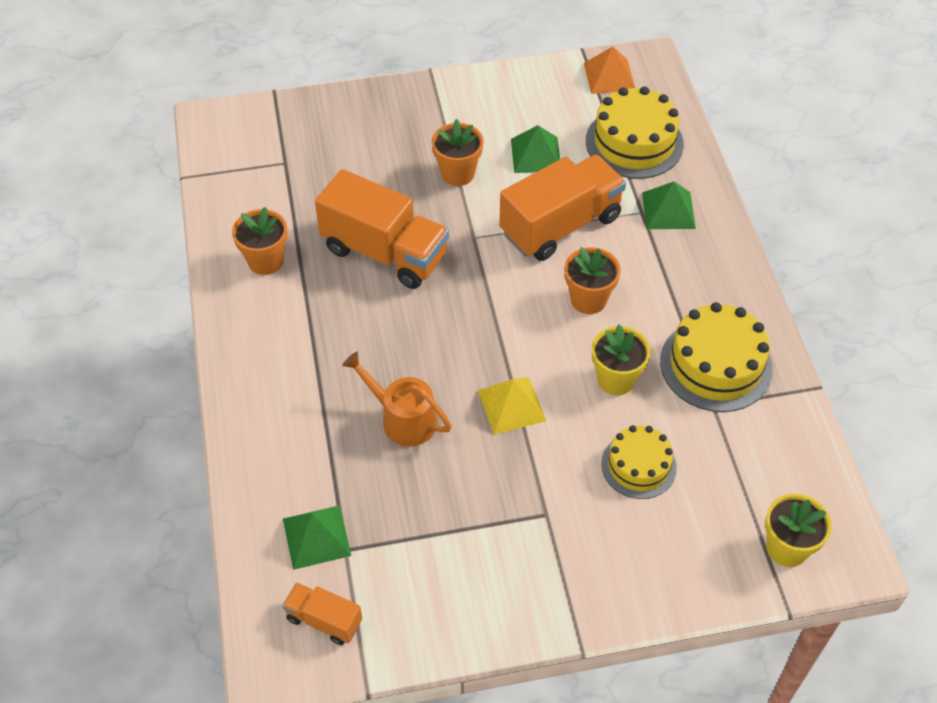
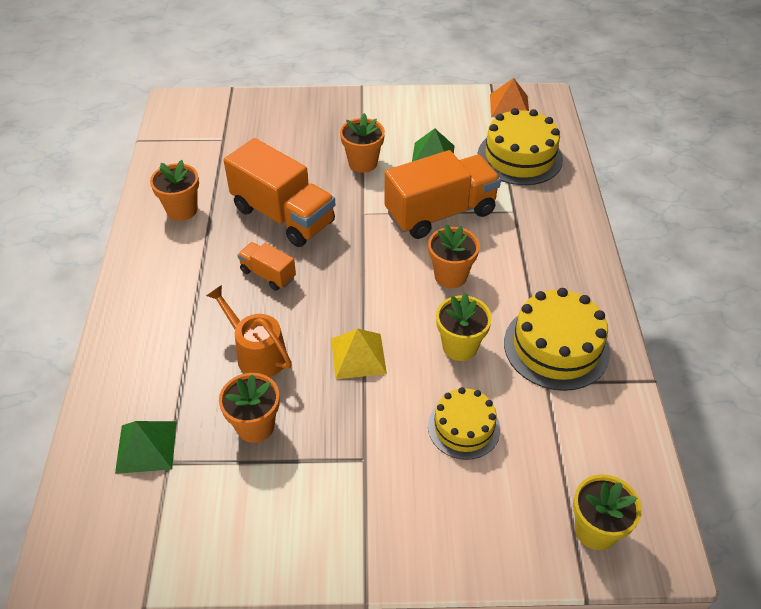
camera: 10 degrees right, 5 degrees down
orange truck [282,583,362,645] -> orange truck moved to [237,242,296,291]
green pyramid [642,181,696,229] -> none
none -> orange flower pot [219,373,280,443]

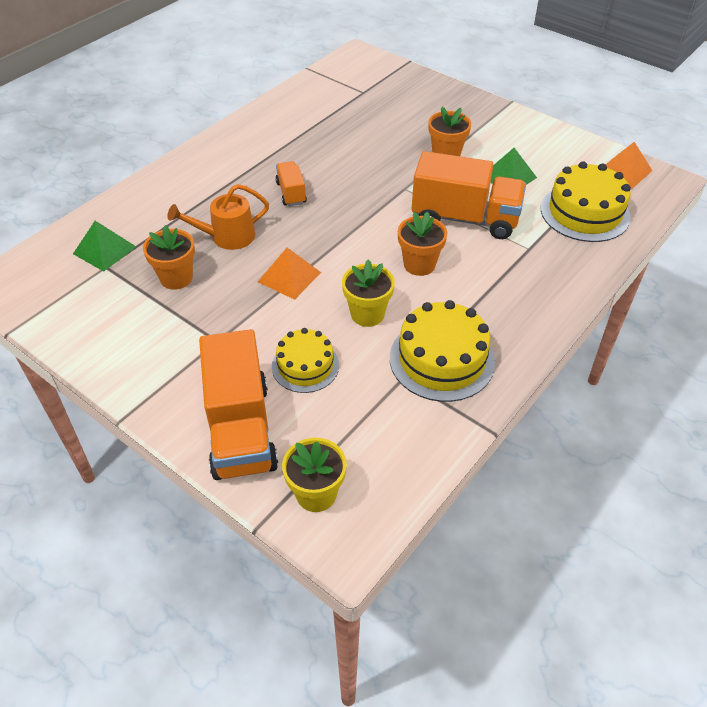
camera: 40 degrees right, 0 degrees up
orange flower pot [150,160,199,221] -> none
orange watering can [206,285,292,377] -> orange watering can turned 105 degrees counterclockwise [167,184,269,250]
orange truck [224,138,335,247] -> orange truck moved to [199,329,278,480]
yellow pyramid [331,329,387,379] -> orange pyramid [258,248,321,300]

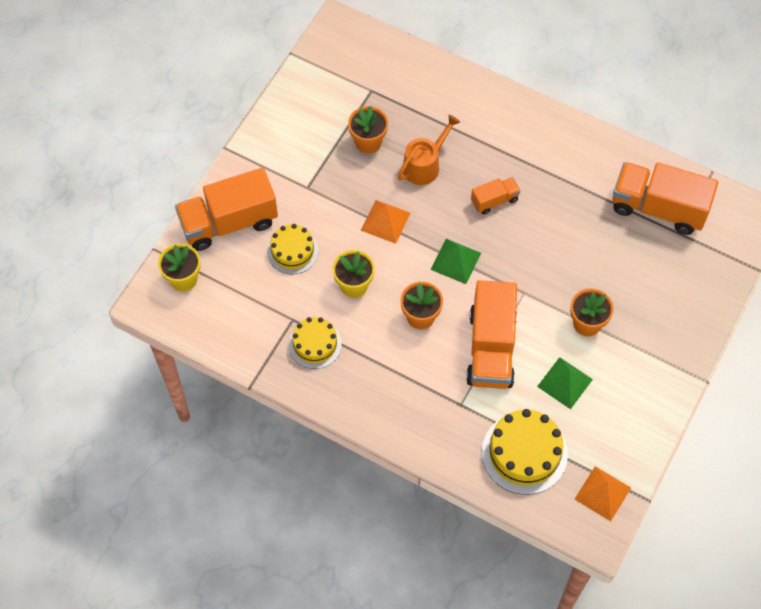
camera: 80 degrees right, 15 degrees up
green pyramid [73,221,136,271] -> green pyramid moved to [430,239,481,284]
orange watering can [167,184,269,250] -> orange watering can turned 75 degrees clockwise [397,115,460,185]
yellow cake [390,300,495,402] -> yellow cake [289,317,342,369], size x0.64
none -> orange truck [612,162,718,235]

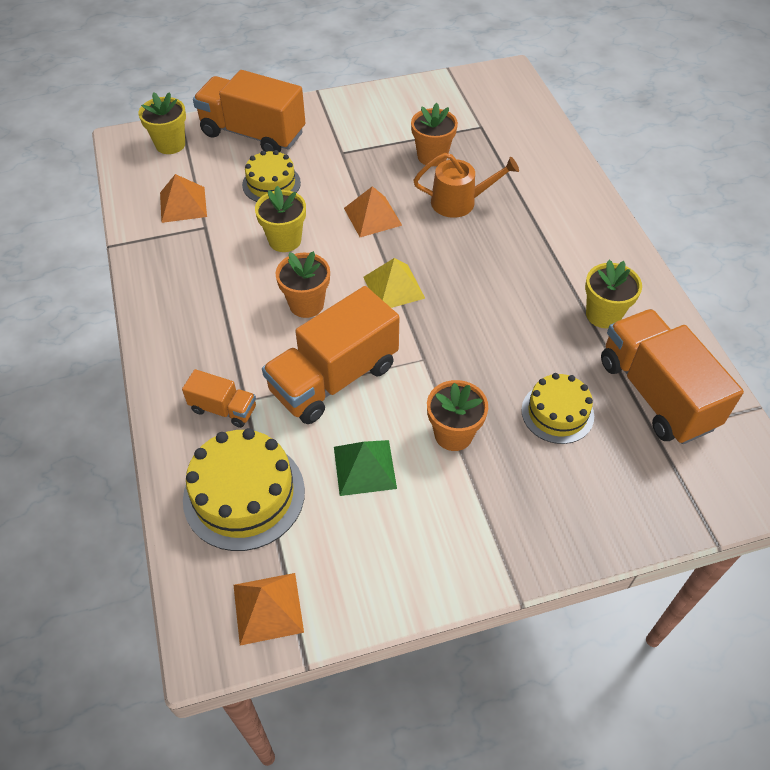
camera: 45 degrees right, 10 degrees down
yellow cake [289,317,342,369] -> yellow cake moved to [521,373,594,444]
green pyramid [430,239,481,284] -> yellow pyramid [363,258,425,308]
orange truck [471,177,521,215] -> orange truck moved to [182,369,256,428]
none -> orange pyramid [160,174,207,223]
none -> yellow flower pot [585,260,642,328]

